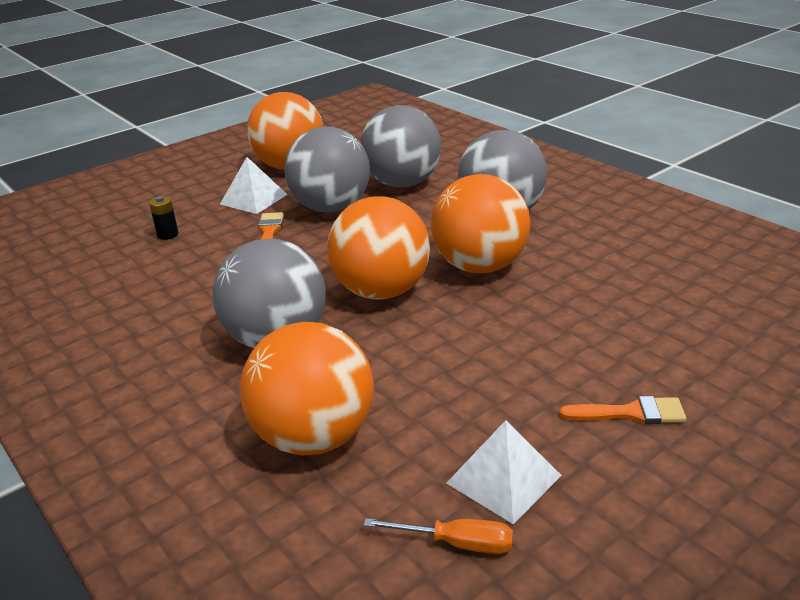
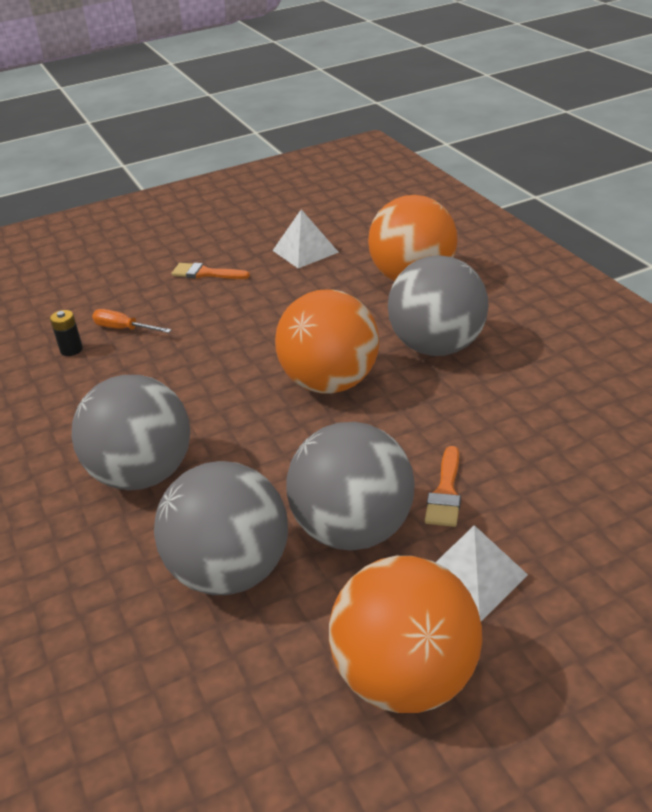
camera: 165 degrees left, 5 degrees up
black battery [149,196,179,240] -> black battery moved to [50,310,83,356]
orange screwdriver [364,518,513,554] -> orange screwdriver moved to [92,309,171,333]
orange ball [431,174,531,273] -> none

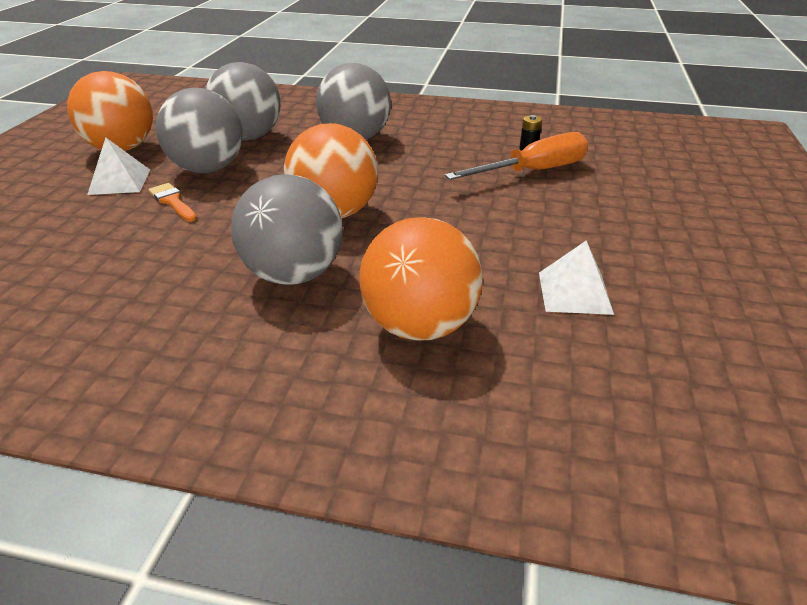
camera: 125 degrees right, 0 degrees up
orange screwdriver [92,309,171,333] -> orange screwdriver [445,132,588,180], size x2.01
orange brush [172,263,250,279] -> none

